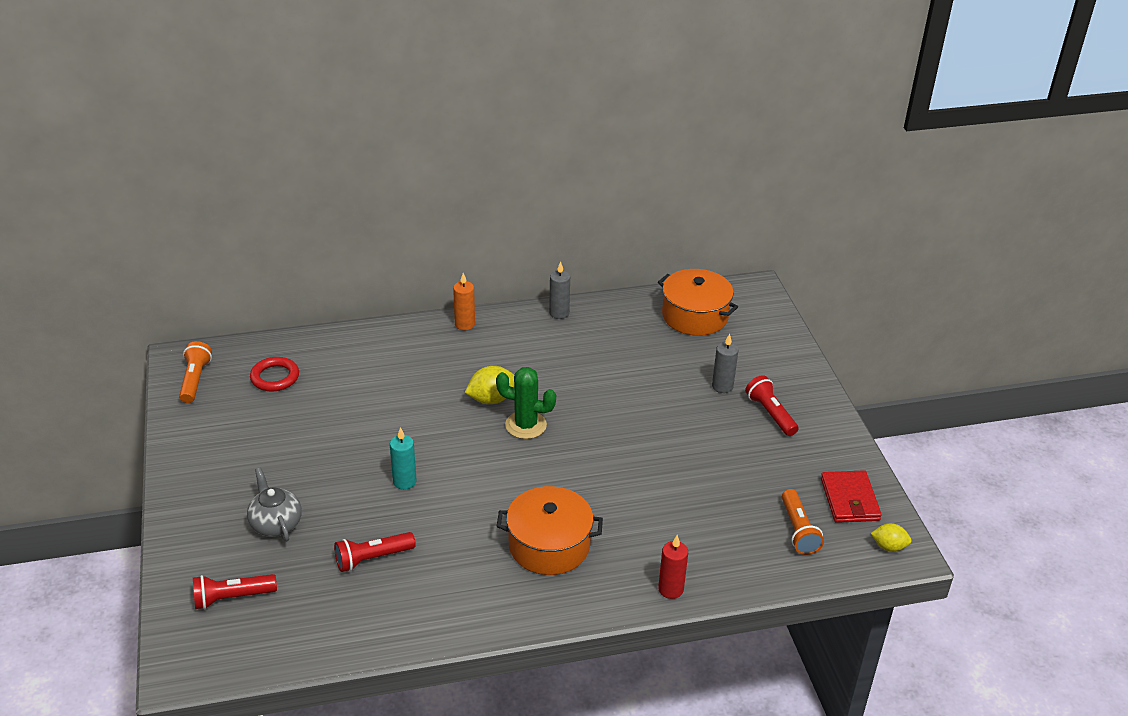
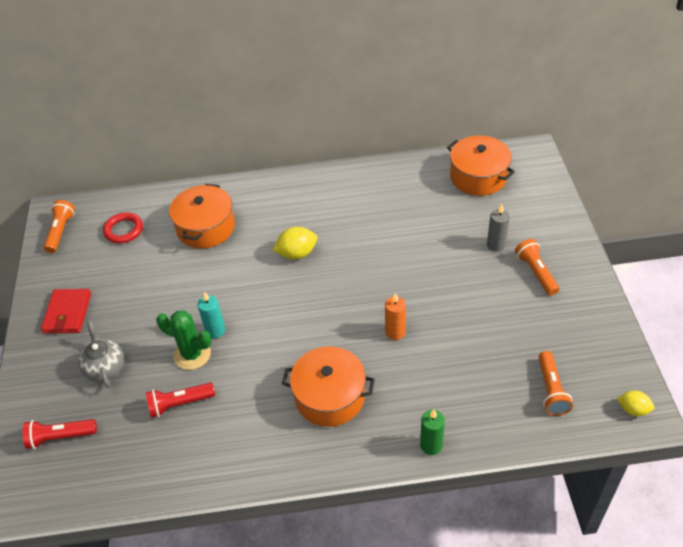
camera: 10 degrees right, 10 degrees up
orange candle [453,273,475,330] -> orange candle moved to [385,293,406,340]
green cactus [496,367,556,439] -> green cactus moved to [156,310,212,370]
grey candle [549,261,570,319] -> none
red candle [658,535,688,599] -> green candle [420,409,445,455]
red flashlight [745,375,799,436] -> orange flashlight [515,239,559,296]
red wallet [821,470,882,523] -> red wallet moved to [41,289,91,333]
none -> orange pot [169,184,235,249]

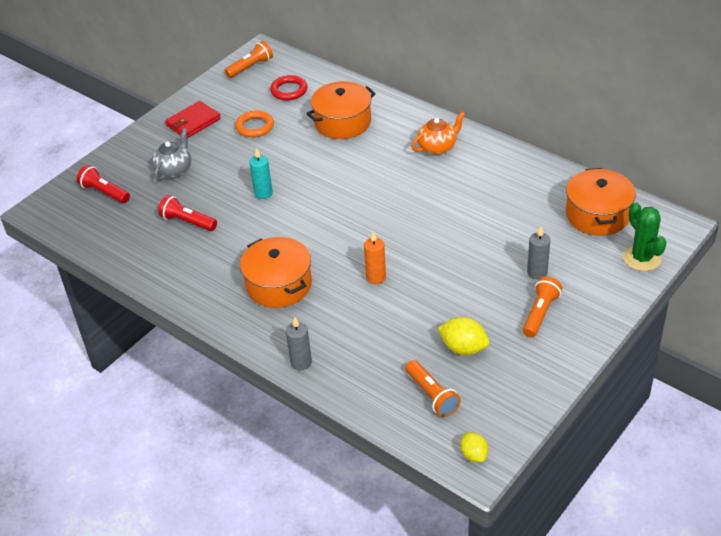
camera: 45 degrees right, 5 degrees down
green cactus [156,310,212,370] -> green cactus moved to [623,202,667,271]
yellow lemon [273,227,318,260] -> yellow lemon moved to [438,317,489,355]
green candle [420,409,445,455] -> grey candle [286,317,312,370]
orange flashlight [538,351,573,416] -> orange flashlight turned 75 degrees counterclockwise [406,360,461,417]
none -> orange ring [235,111,274,137]
none -> orange teapot [411,112,465,155]

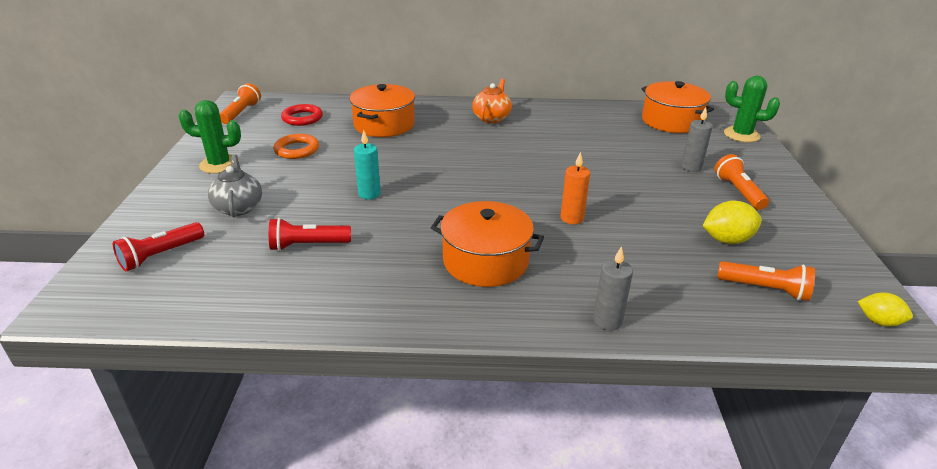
camera: 40 degrees left, 10 degrees down
red flashlight [77,165,130,203] -> red flashlight turned 45 degrees counterclockwise [113,222,204,271]
red wallet [165,101,221,138] -> green cactus [178,100,241,174]

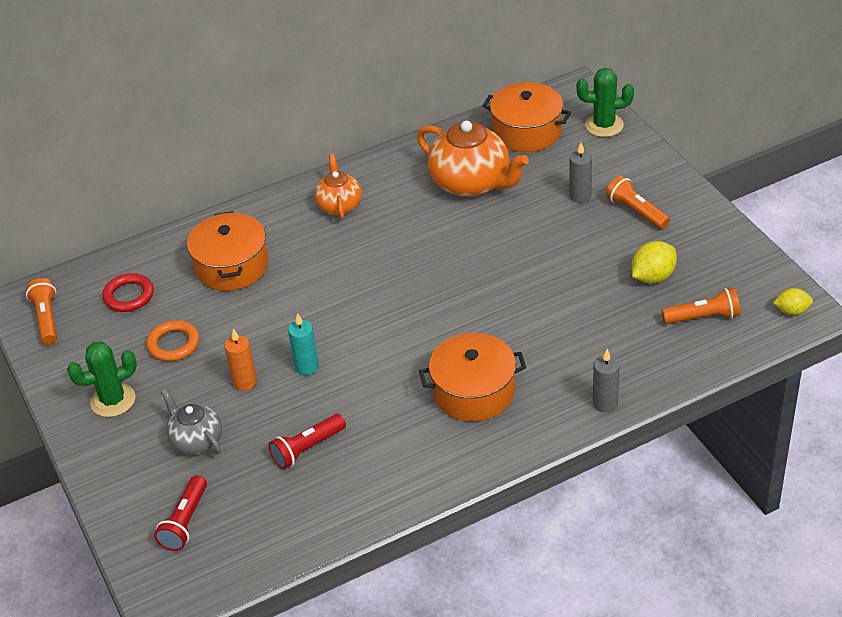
camera: 25 degrees left, 10 degrees up
orange candle [561,152,590,224] -> orange candle moved to [225,329,257,391]
none -> orange teapot [417,121,529,197]

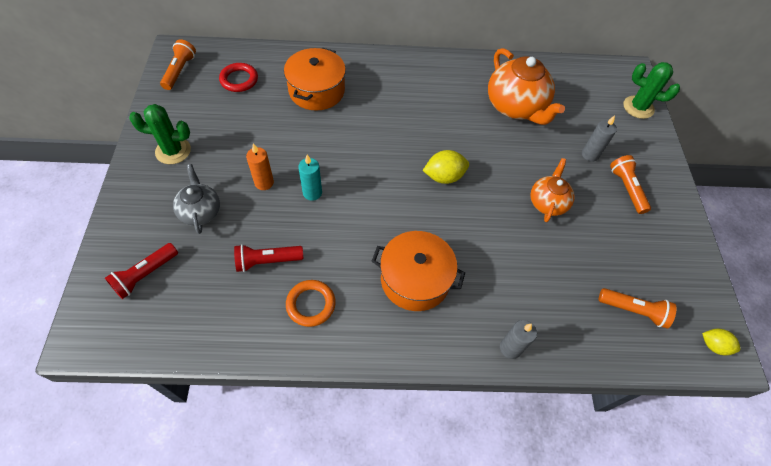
camera: 20 degrees right, 15 degrees up
orange ring [146,320,199,361] -> orange ring moved to [286,280,336,327]
orange teapot [314,154,362,219] -> orange teapot moved to [531,158,575,222]
orange pot [482,82,571,152] -> none
yellow lemon [631,241,677,284] -> yellow lemon moved to [423,150,469,184]

